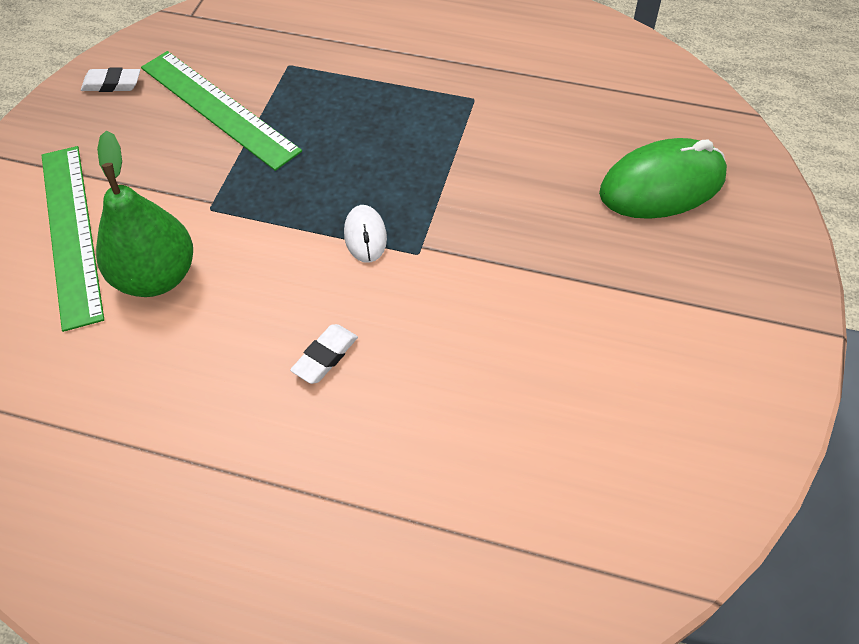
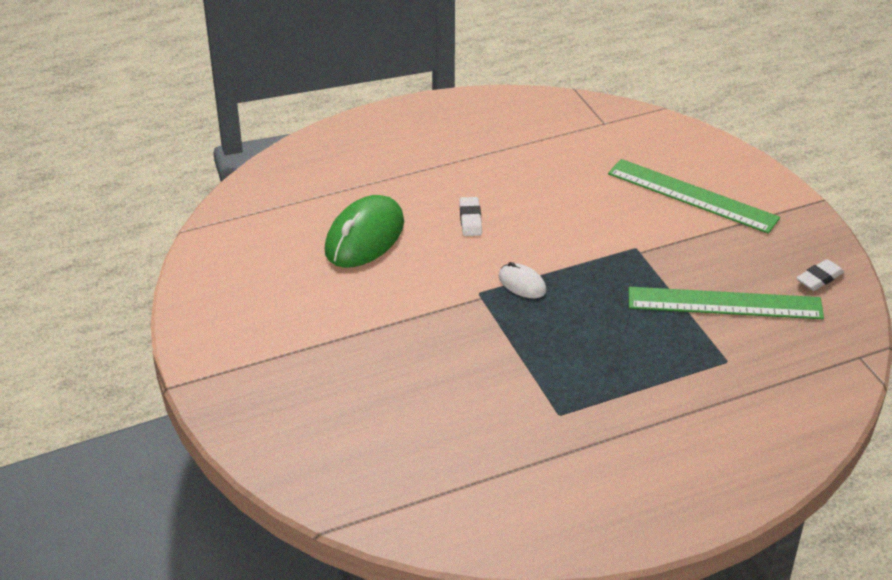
camera: 140 degrees right, 15 degrees down
green pear [96,131,193,297] -> none
green mouse [599,138,727,219] -> green mouse moved to [325,195,404,268]

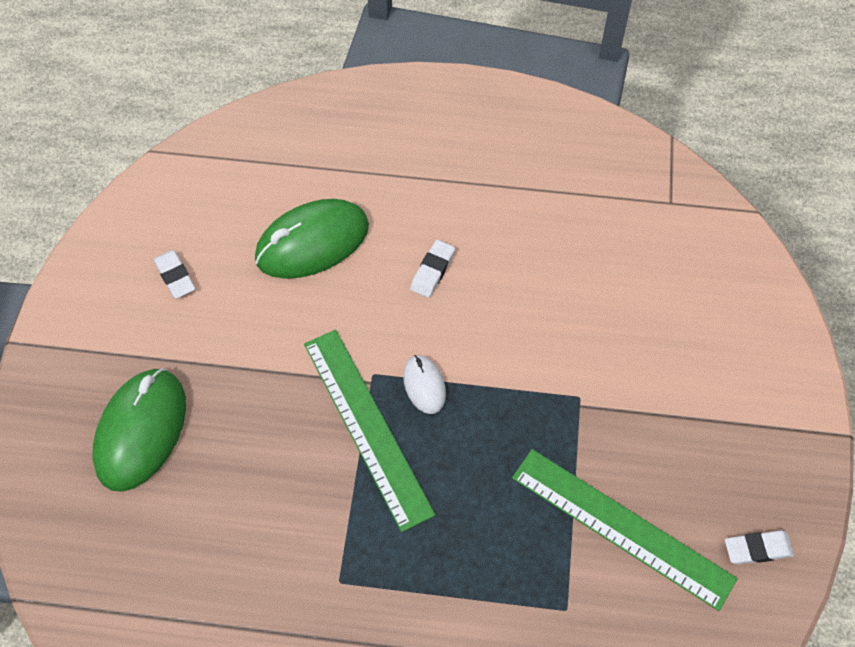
camera: 30 degrees right, 20 degrees up
green ruler [608,159,780,234] -> green ruler moved to [304,330,435,532]
none -> green mouse [93,368,186,492]
none -> white eraser [153,250,195,299]

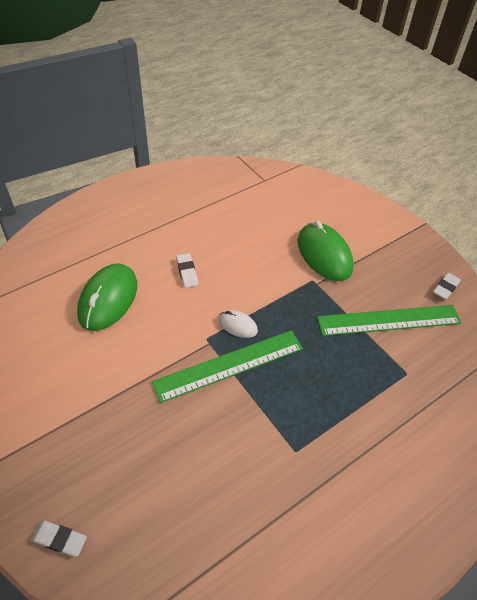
camera: 45 degrees left, 10 degrees down
green mouse [93,368,186,492] -> green mouse moved to [298,221,354,281]
white eraser [153,250,195,299] -> white eraser moved to [30,521,87,557]
green ruler [304,330,435,532] -> green ruler turned 45 degrees counterclockwise [152,330,303,403]

